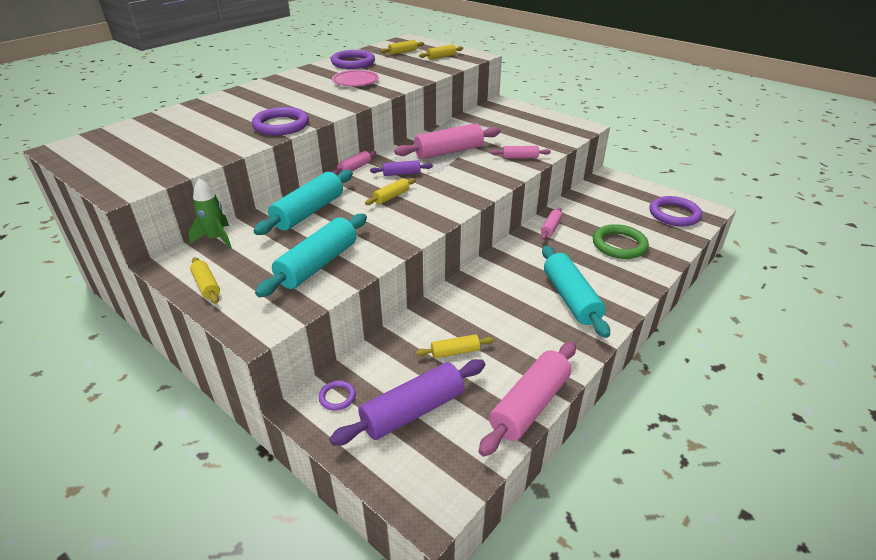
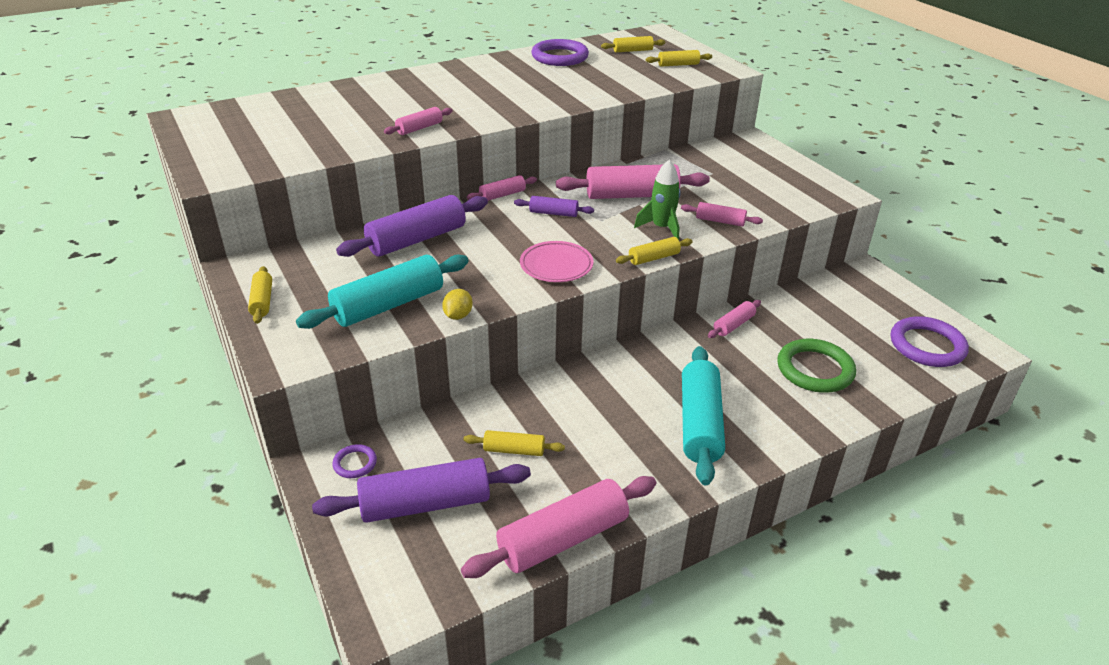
camera: 20 degrees right, 0 degrees up
green rocket [188,178,232,248] -> green rocket moved to [634,160,681,240]
purple ring [252,107,309,135] -> pink rolling pin [384,107,453,135]
turquoise rolling pin [254,170,353,235] -> purple rolling pin [336,195,488,257]
pink plate [332,70,379,86] -> pink plate moved to [520,241,594,282]
yellow rolling pin [365,178,416,205] -> yellow rolling pin moved to [616,237,693,265]
none -> yellow lemon [442,289,473,320]

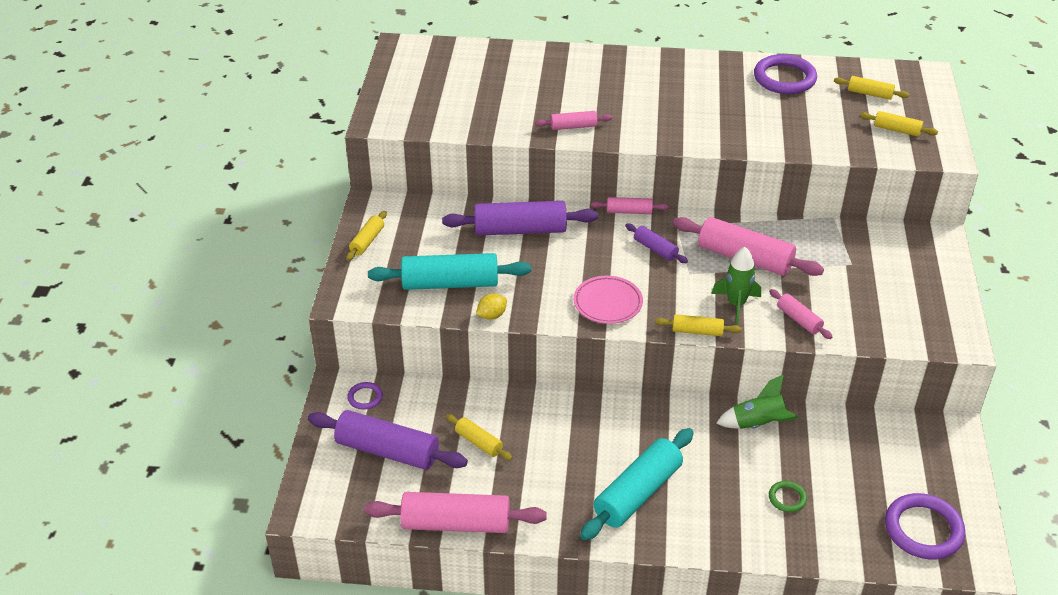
camera: 35 degrees right, 5 degrees up
pink rolling pin [708,300,761,338] -> green rocket [716,374,798,429]
green ring [777,339,856,393] -> green ring [769,481,807,512], size x0.50

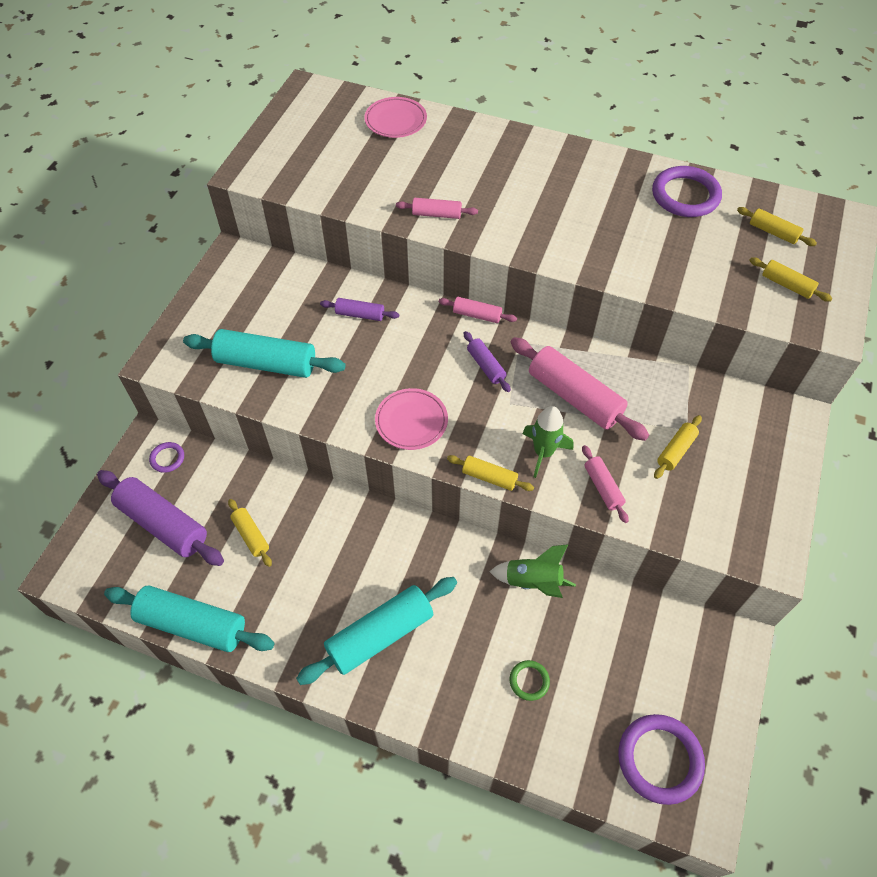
camera: 15 degrees right, 15 degrees up
yellow rolling pin [346,211,387,261] -> yellow rolling pin moved to [654,415,702,479]
pink rolling pin [364,492,547,533] -> turquoise rolling pin [104,586,274,652]
purple rolling pin [442,201,598,236] -> purple rolling pin [320,298,399,321], size x0.51
yellow lemon [476,293,507,320] -> none
none -> pink plate [364,97,427,138]

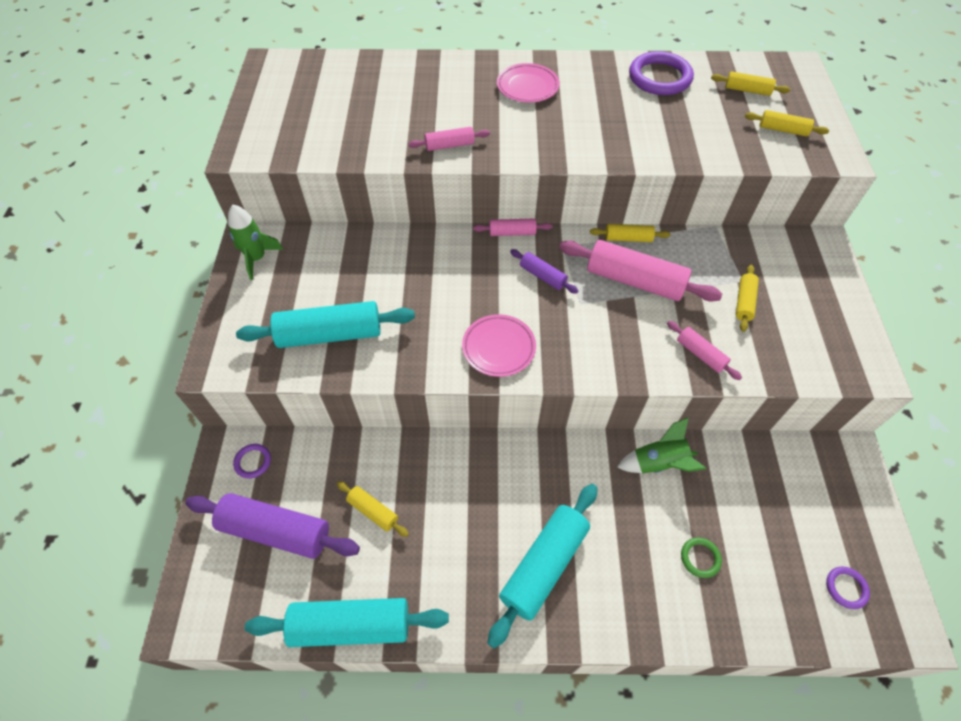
camera: 20 degrees left, 0 degrees up
purple rolling pin [320,298,399,321] -> none
pink plate [364,97,427,138] -> pink plate moved to [497,63,560,103]
yellow rolling pin [447,455,534,491] -> yellow rolling pin moved to [590,224,670,242]
green rocket [522,406,573,478] -> green rocket moved to [228,204,283,280]
purple ring [618,714,705,805] -> purple ring [826,567,870,609], size x0.50

